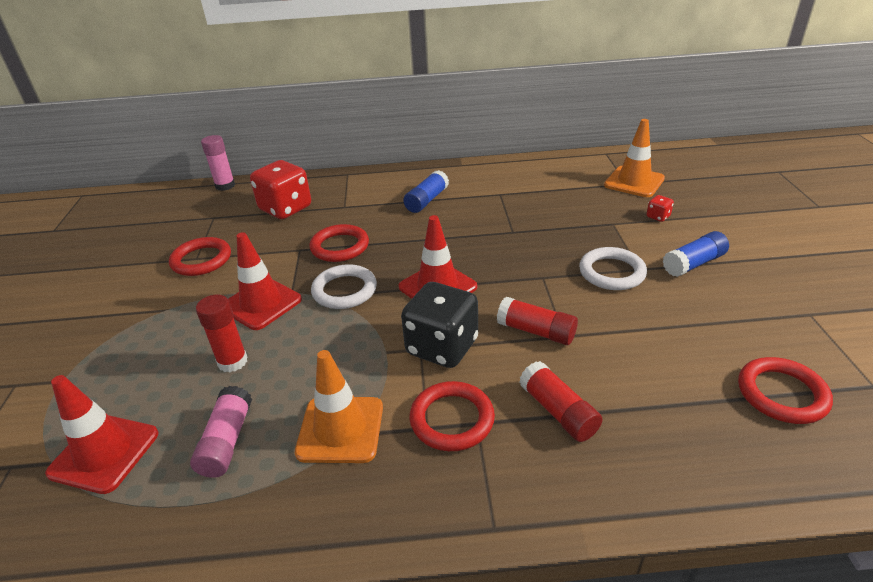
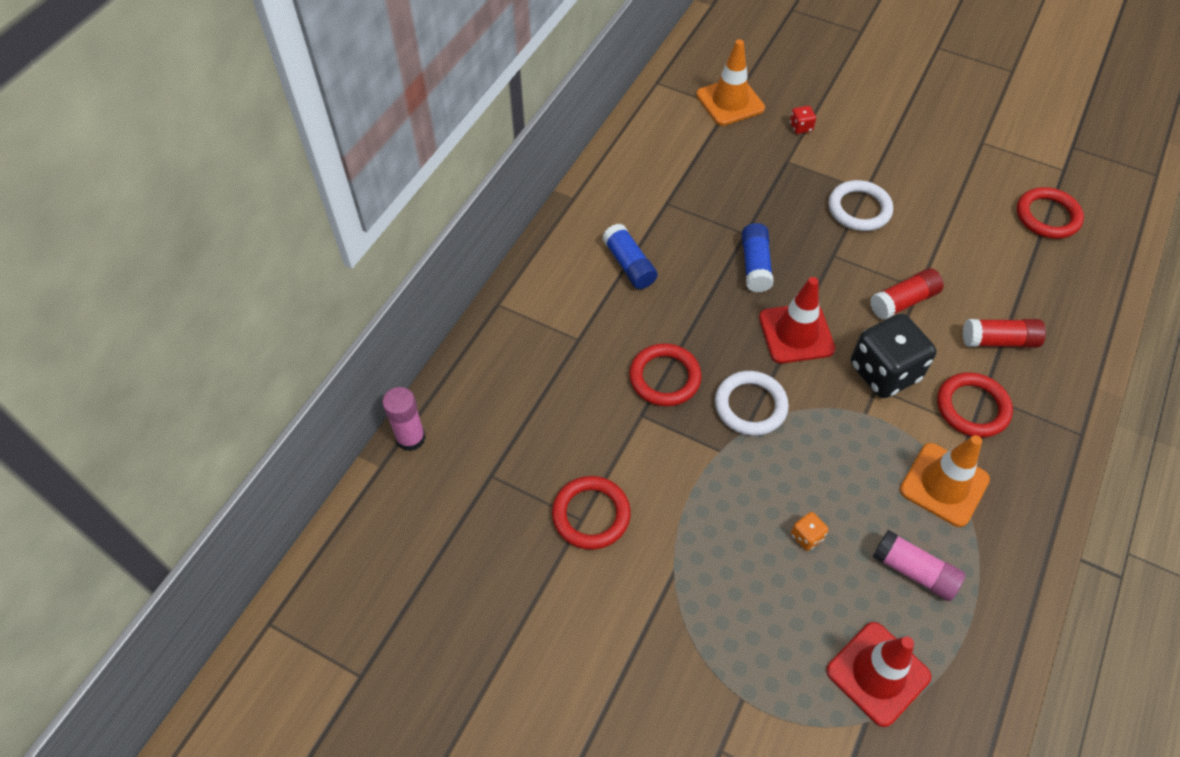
camera: 60 degrees left, 20 degrees up
red glue stick [196,294,247,373] -> orange dice [791,512,828,551]
red traffic cone [228,232,302,330] -> none
red dice [250,160,311,219] -> none
blue glue stick [662,231,729,277] -> blue glue stick moved to [742,223,774,292]

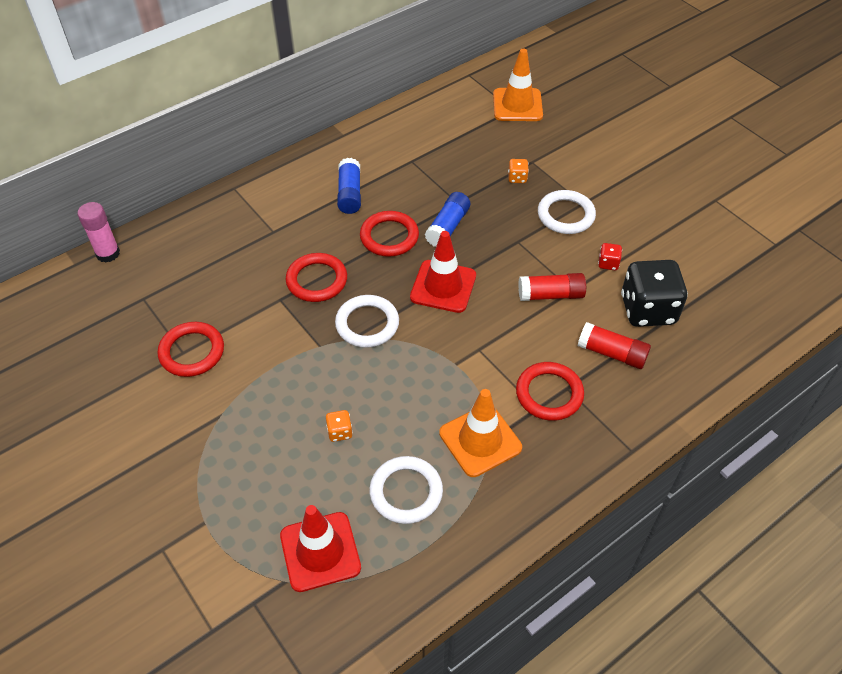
camera: 25 degrees right, 5 degrees down
red dice [790,106,816,134] -> red dice moved to [598,243,622,270]
black dice [851,314,936,398] -> black dice moved to [621,260,688,327]
pink glue stick [873,530,965,601] -> white ring [369,456,443,524]
red ring [1017,187,1084,239] -> red ring moved to [360,211,419,257]
none -> orange dice [508,159,529,183]

